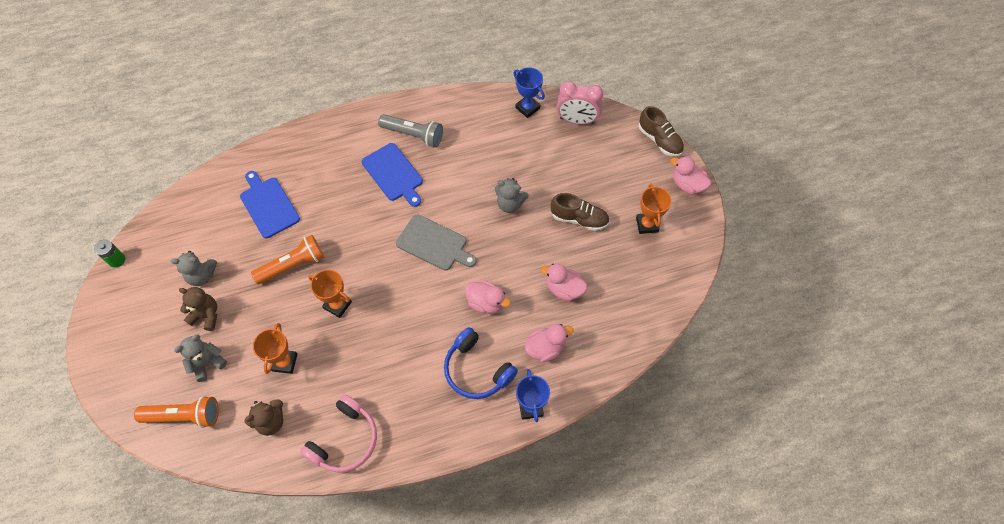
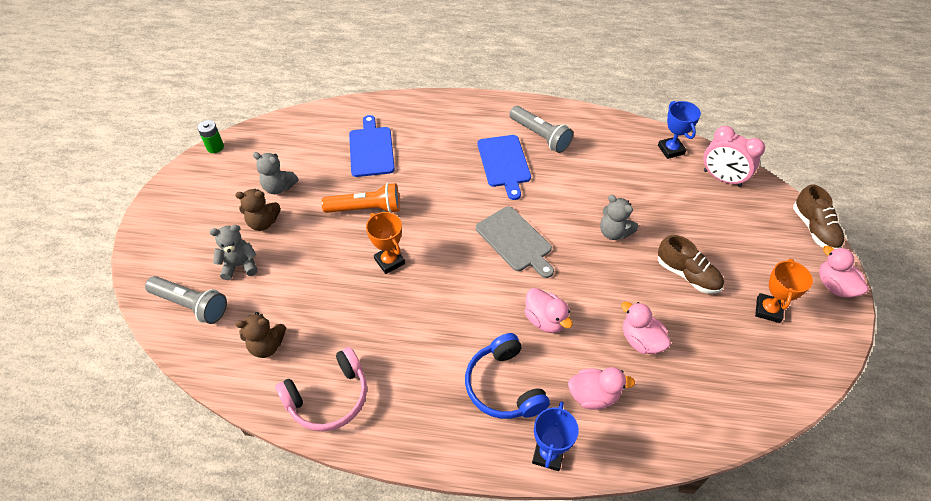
camera: 25 degrees right, 10 degrees down
orange flashlight [134,396,219,428] -> grey flashlight [145,276,227,324]
brown teddy bear [179,287,217,331] -> brown teddy bear turned 135 degrees clockwise [235,189,281,231]
orange trophy [253,323,297,374] -> none

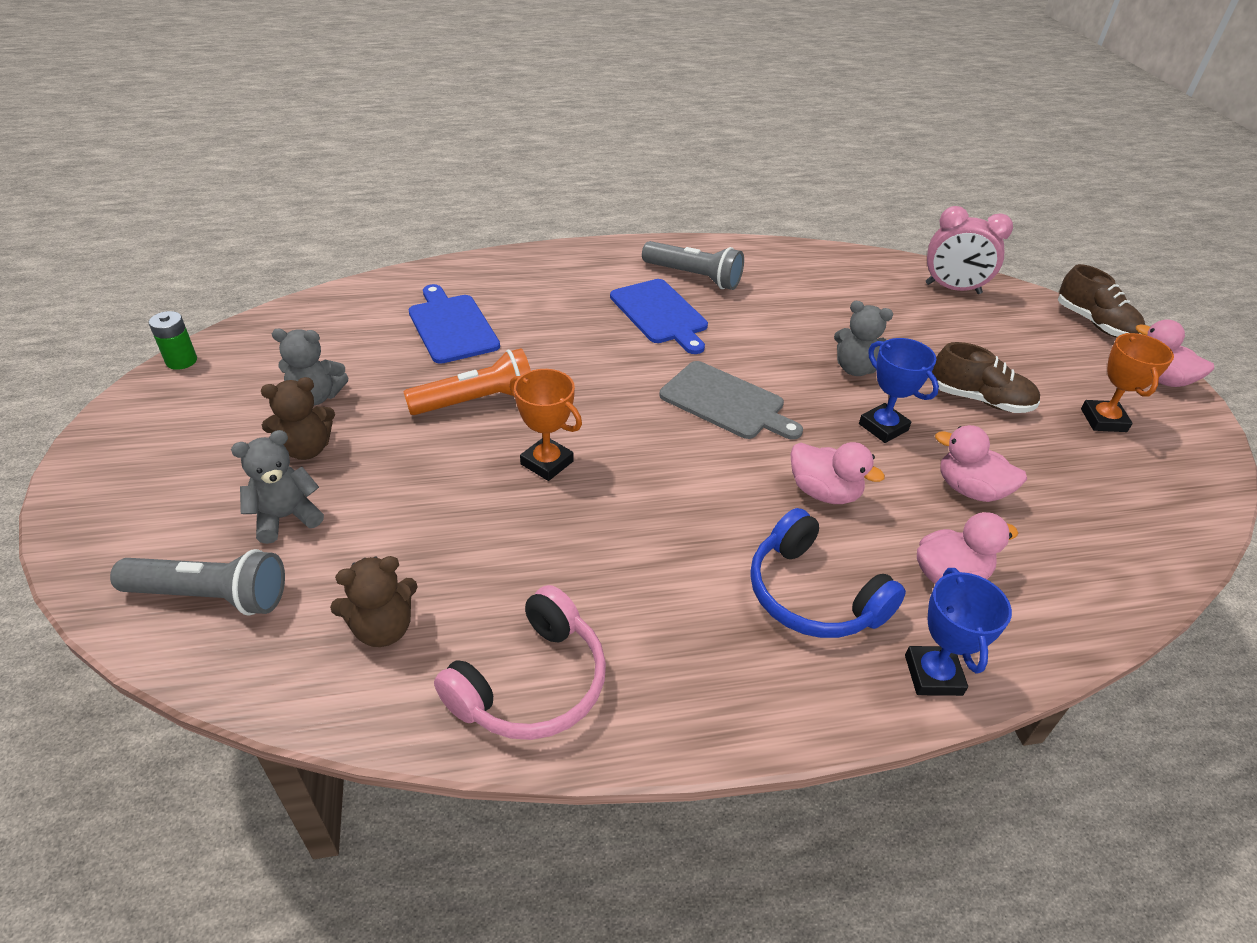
camera: 20 degrees left, 10 degrees down
blue trophy [658,101,701,159] -> blue trophy moved to [859,338,939,443]

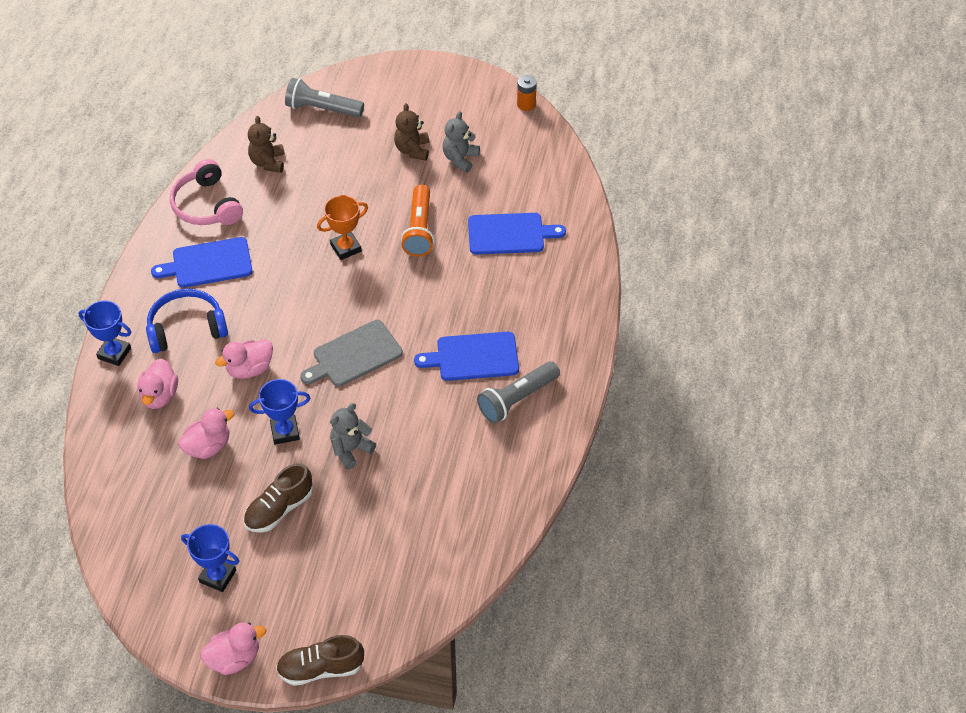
camera: 115 degrees right, 10 degrees up
grey flashlight [110,549,285,616] -> grey flashlight turned 75 degrees clockwise [285,78,364,117]
green battery [149,311,197,370] -> orange battery [517,75,537,111]
grey teddy bear [231,430,324,544] -> none
pink clock [926,206,1013,294] -> none
orange trophy [1081,333,1174,432] -> blue trophy [181,524,239,592]
none -> blue cutting board [151,237,253,288]

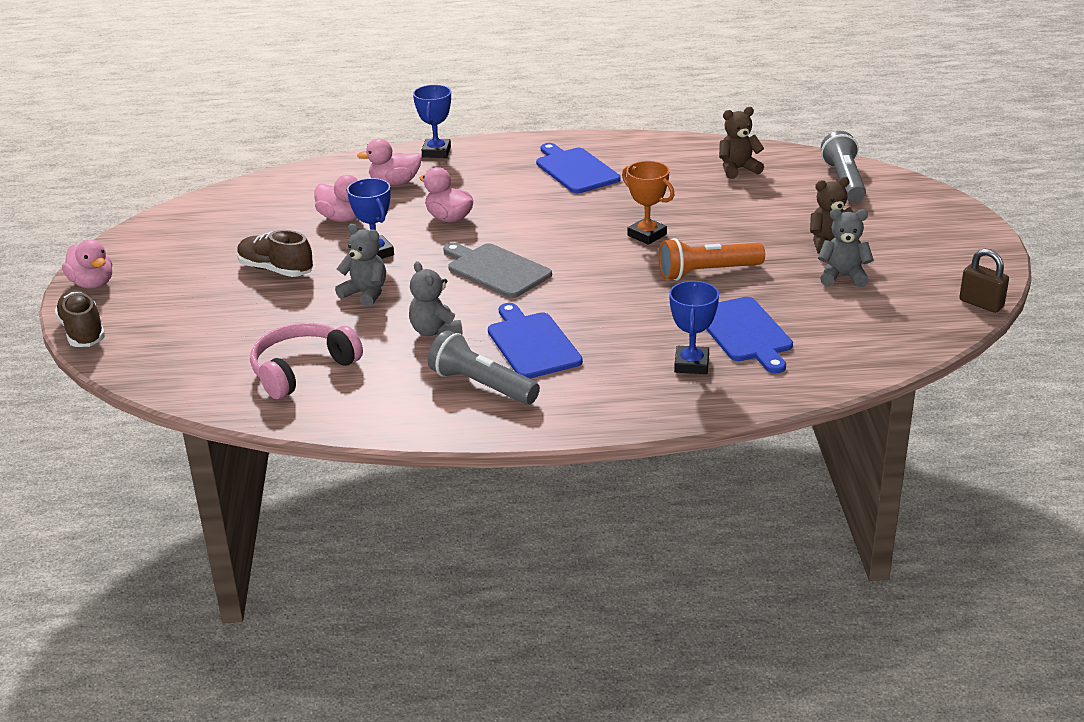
camera: 75 degrees right, 20 degrees down
blue headphones [146,288,228,353] -> none
pink headphones [170,159,243,225] -> pink headphones moved to [250,323,363,399]
blue trophy [181,524,239,592] -> blue trophy moved to [669,281,719,374]
orange battery [517,75,537,111] -> brown padlock [959,249,1009,313]
none -> grey teddy bear [409,261,463,336]

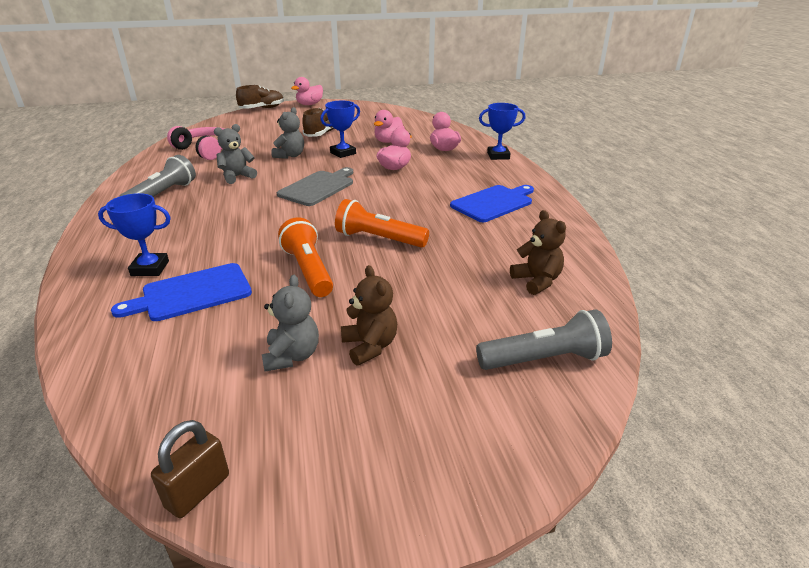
camera: 80 degrees right, 0 degrees up
blue cutting board [488,303,583,378] -> none
orange trophy [622,161,674,245] -> orange flashlight [335,199,429,248]

